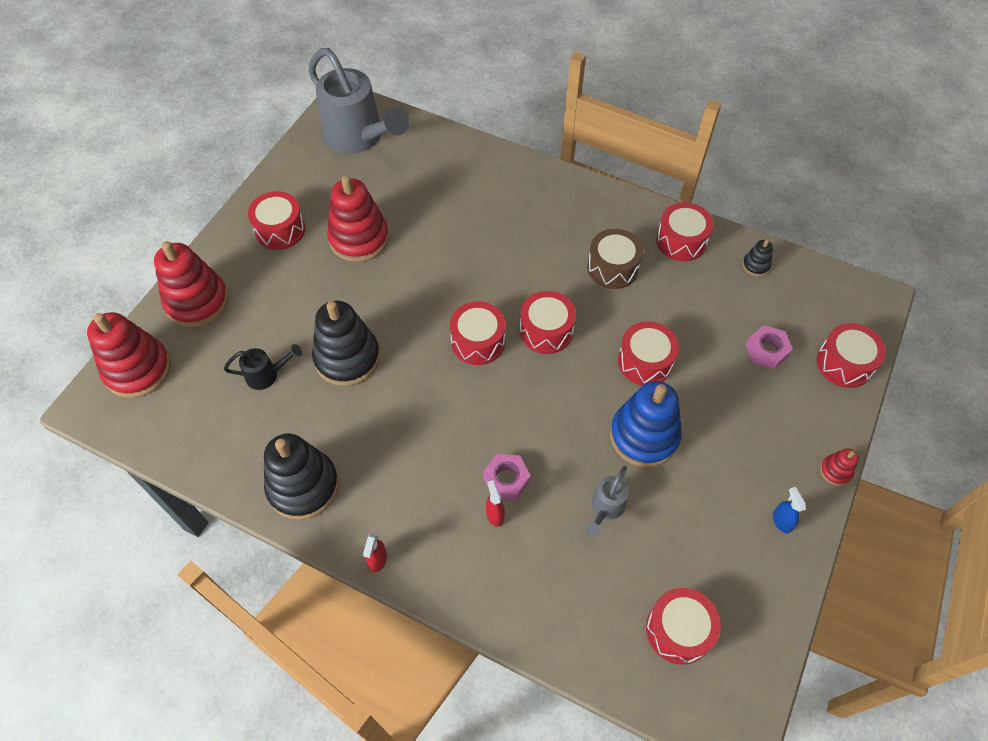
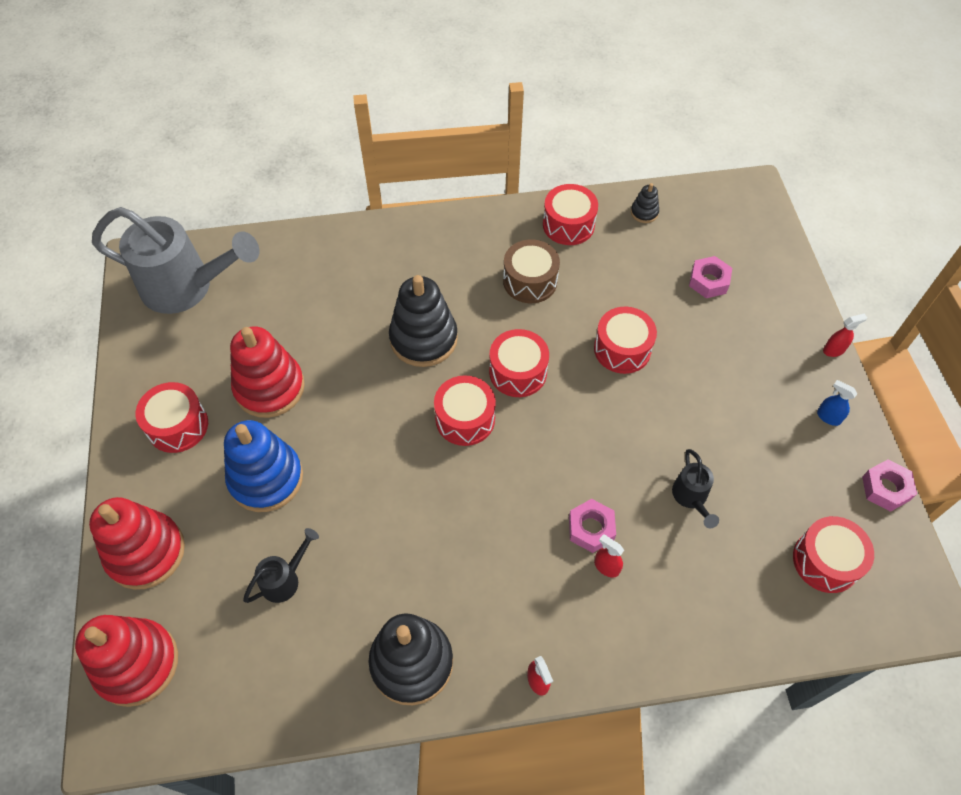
camera: 35 degrees left, 0 degrees up
black stacking toy [312,301,380,386] -> black stacking toy moved to [389,275,458,367]
grey watering can [585,466,629,536] -> black watering can [672,449,719,528]
blue stacking toy [610,381,682,467] -> blue stacking toy moved to [224,420,303,512]
red drum [816,323,886,388] -> none
red stacking toy [820,448,859,486] -> red spray bottle [823,314,867,357]
none -> pink nut [862,459,917,512]

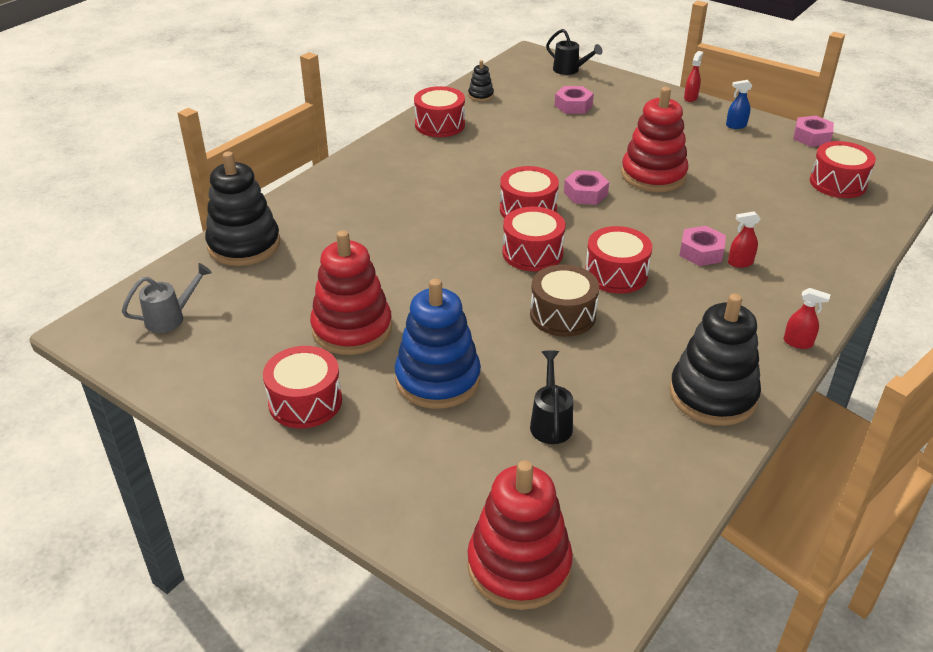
camera: 45 degrees left, 20 degrees down
red stacking toy [89,497,185,590] -> red stacking toy moved to [621,87,688,192]
grey watering can [92,207,259,314] -> grey watering can [122,263,212,333], size x0.45
black stacking toy [389,275,458,367] -> black stacking toy moved to [205,151,280,266]
brown drum [503,239,560,303] -> brown drum moved to [530,264,599,337]
red drum [594,307,657,374] -> red drum moved to [585,226,652,294]
black watering can [672,449,719,528] -> black watering can moved to [546,29,603,75]
none -> pink nut [564,170,609,205]

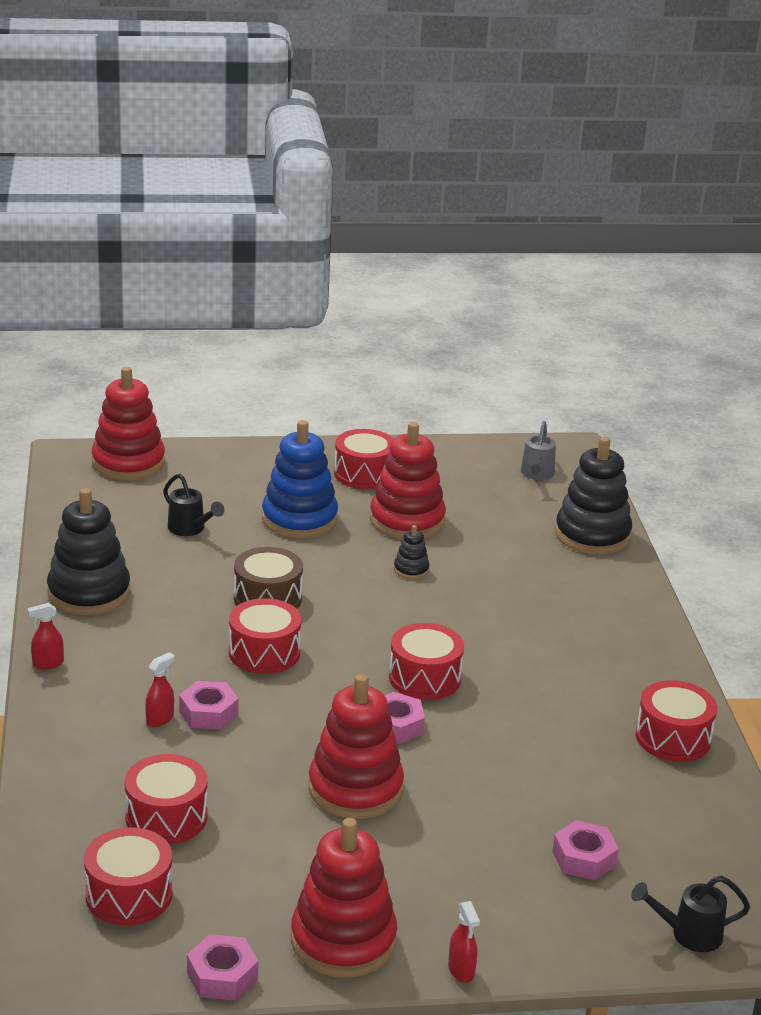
camera: 135 degrees right, 10 degrees down
black stacking toy [468,60,494,101] -> black stacking toy moved to [394,525,429,579]
red drum [502,206,565,271] -> red drum moved to [125,754,207,844]
blue spray bottle [726,80,752,129] -> red stacking toy [291,818,397,978]

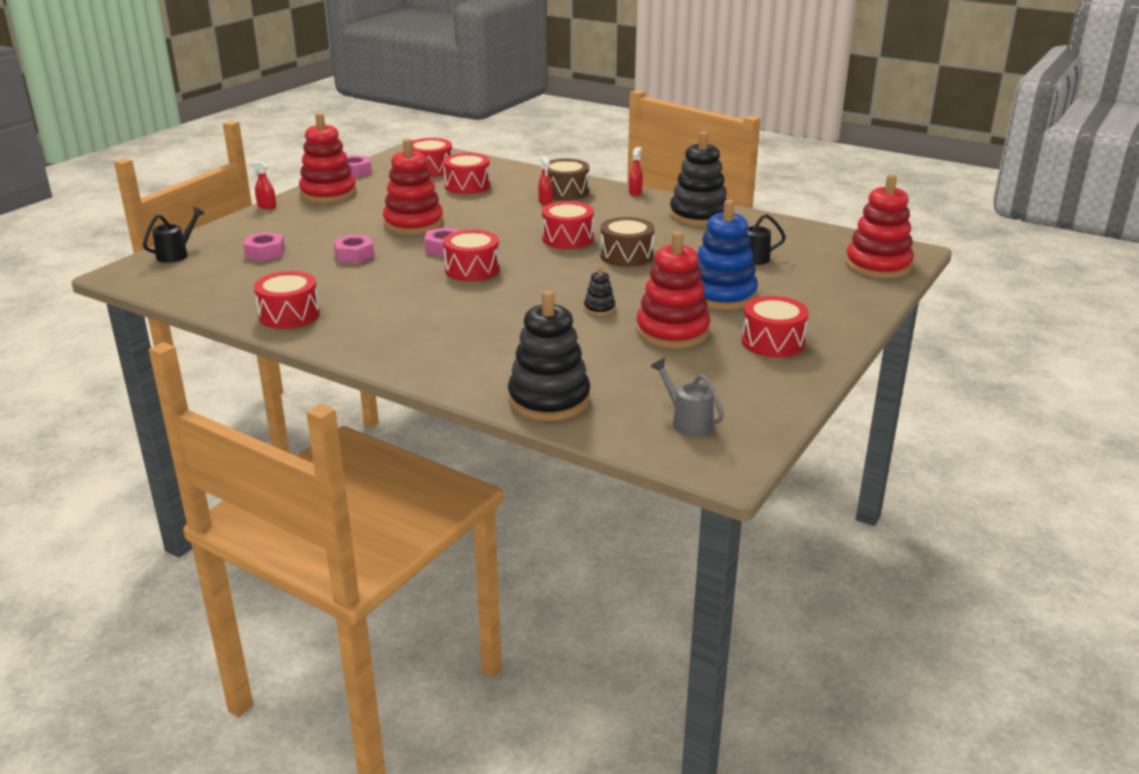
camera: 130 degrees right, 0 degrees up
pink nut [179,681,239,730] -> pink nut moved to [333,234,375,263]
none -> brown drum [547,159,589,201]

